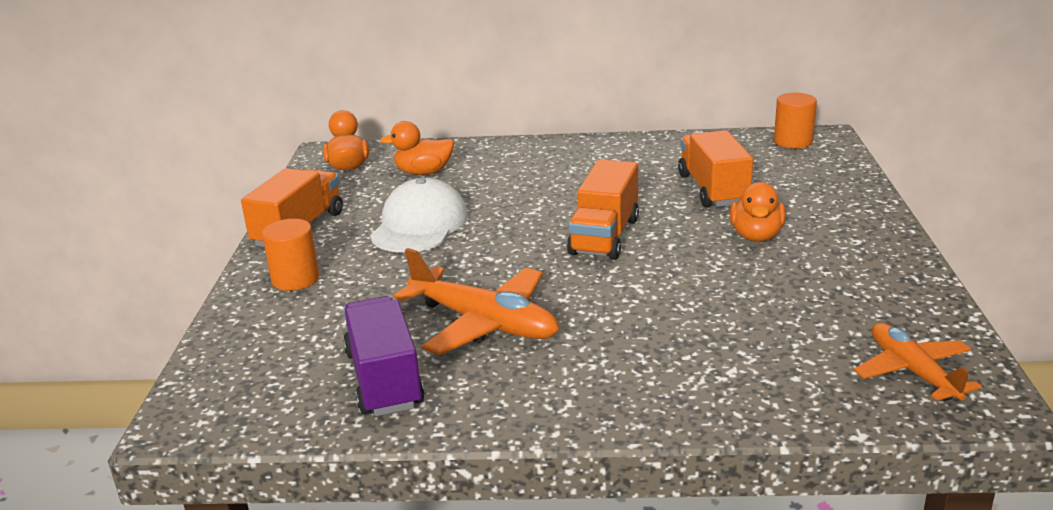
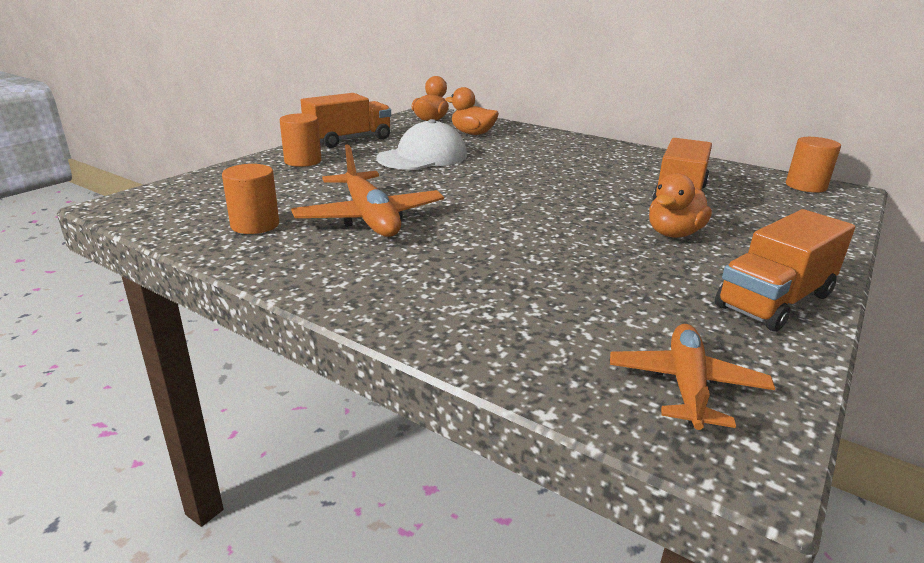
camera: 30 degrees right, 0 degrees up
purple truck [343,296,424,416] -> orange cylinder [222,164,279,234]
orange truck [567,159,639,260] -> orange truck moved to [715,209,855,332]

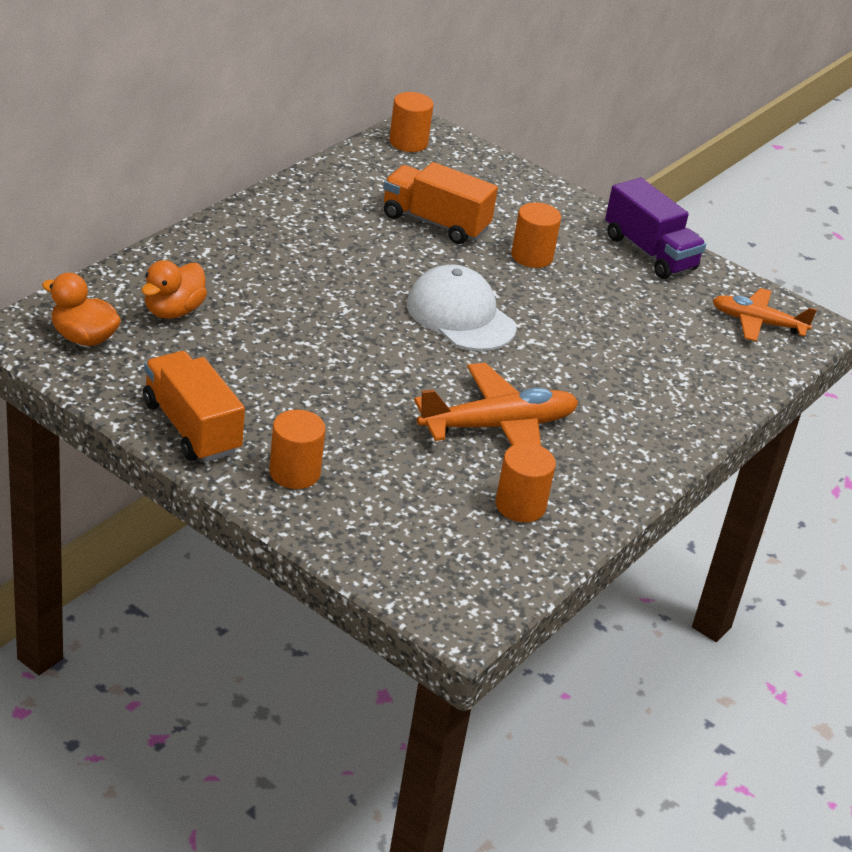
camera: 90 degrees left, 10 degrees up
white cap [376,119,467,170] -> white cap moved to [407,265,517,351]
orange duck [649,173,712,238] -> orange cylinder [511,202,561,268]
orange truck [715,209,855,332] -> purple truck [605,178,706,279]

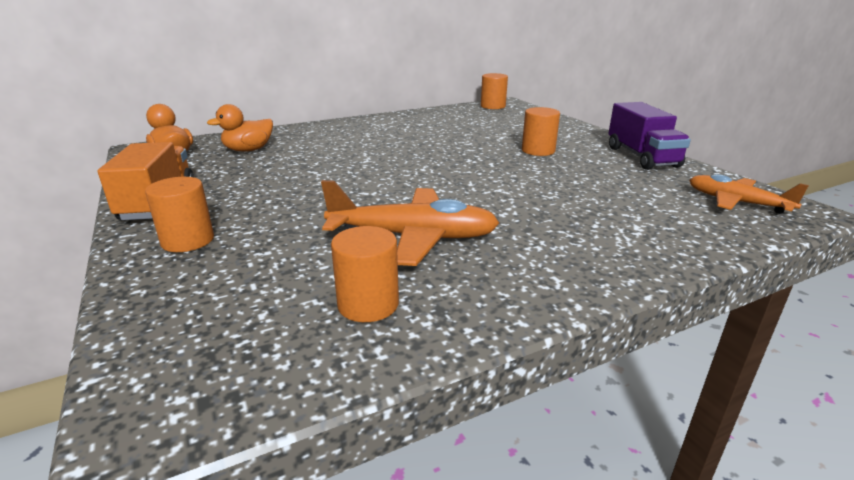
camera: 30 degrees right, 10 degrees down
orange truck [383,162,498,244] -> none
white cap [407,265,517,351] -> none

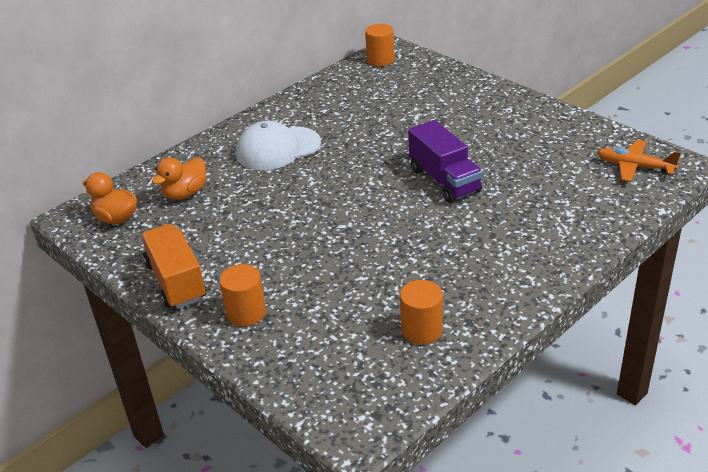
camera: 15 degrees left, 10 degrees up
orange plane [321,180,499,266] -> none
orange cylinder [522,107,560,156] -> none
purple truck [608,102,691,170] -> purple truck moved to [408,120,483,203]
none -> white cap [236,121,321,170]

